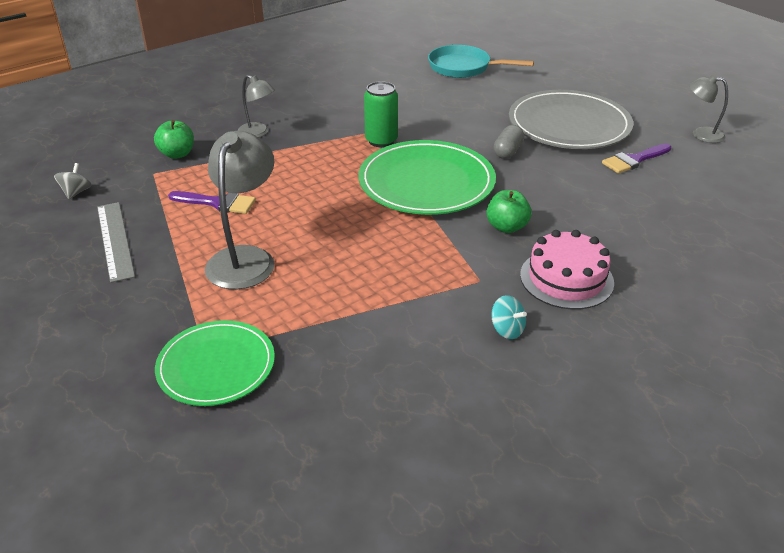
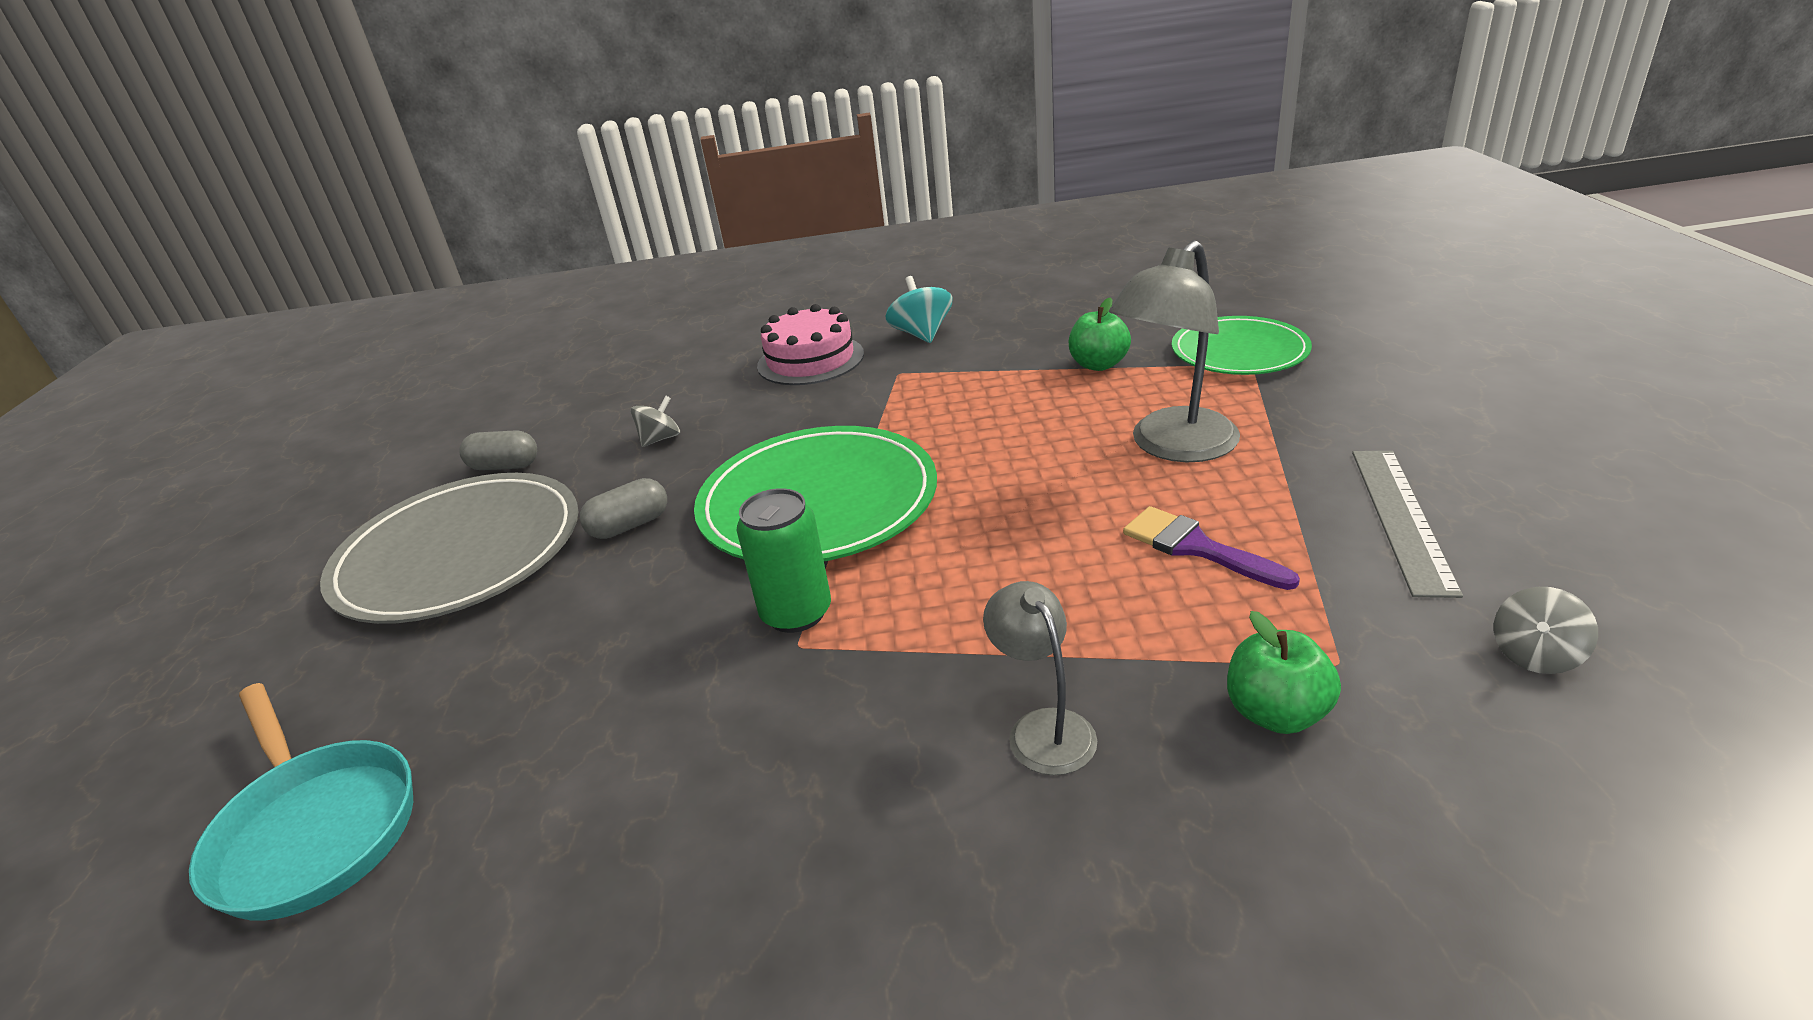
camera: 145 degrees left, 5 degrees down
green apple [486,190,532,233] -> green apple moved to [1069,298,1131,371]
turquoise spinning top [491,295,527,339] -> turquoise spinning top [886,276,953,343], size x1.50
purple brush [602,143,671,174] -> grey capsule [459,430,537,470]
grey lamp [689,75,728,143] -> none
none -> grey spinning top [631,396,680,447]

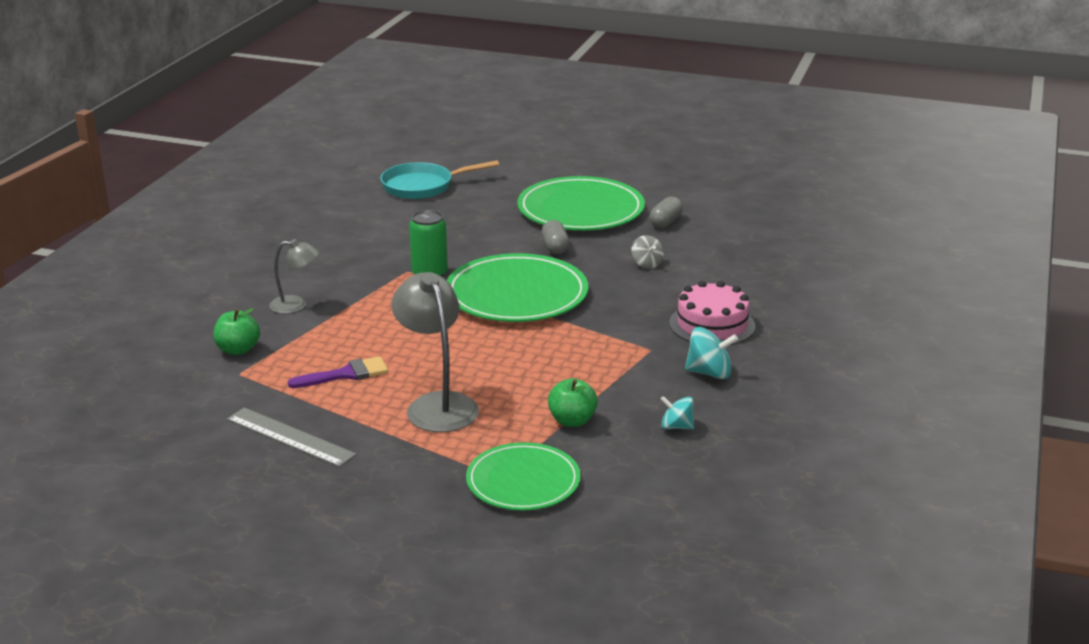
camera: 110 degrees right, 5 degrees down
grey plate [320,473,579,624] -> green plate [517,176,645,231]
grey spinning top [1494,587,1598,674] -> none
none -> turquoise spinning top [660,396,694,429]

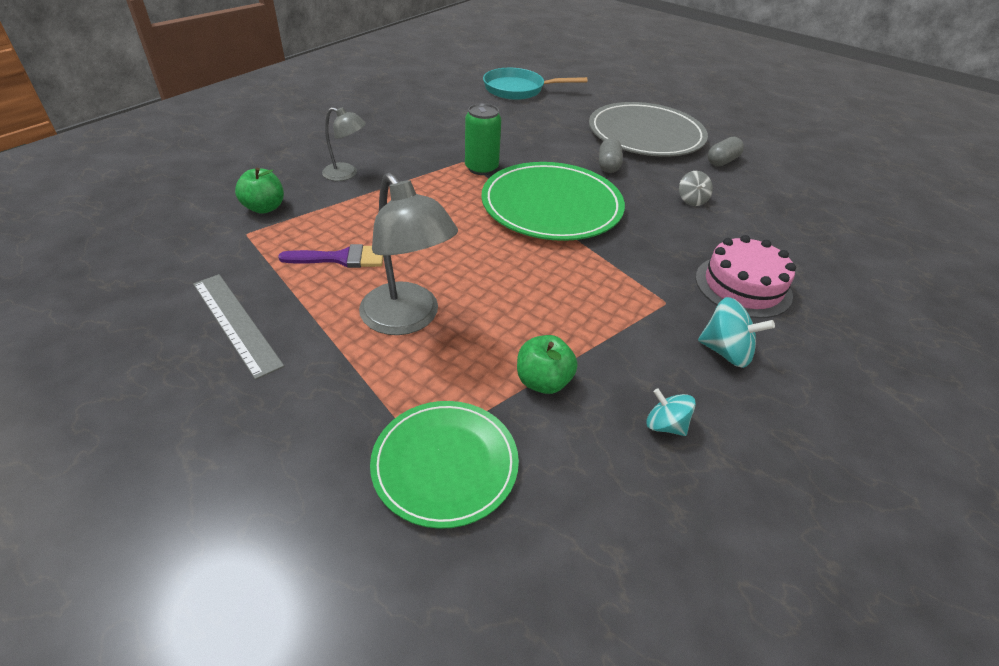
camera: 15 degrees right, 15 degrees up
grey lamp [391,272,479,432] -> grey lamp turned 150 degrees clockwise [359,172,458,335]
green plate [517,176,645,231] -> grey plate [589,102,708,157]

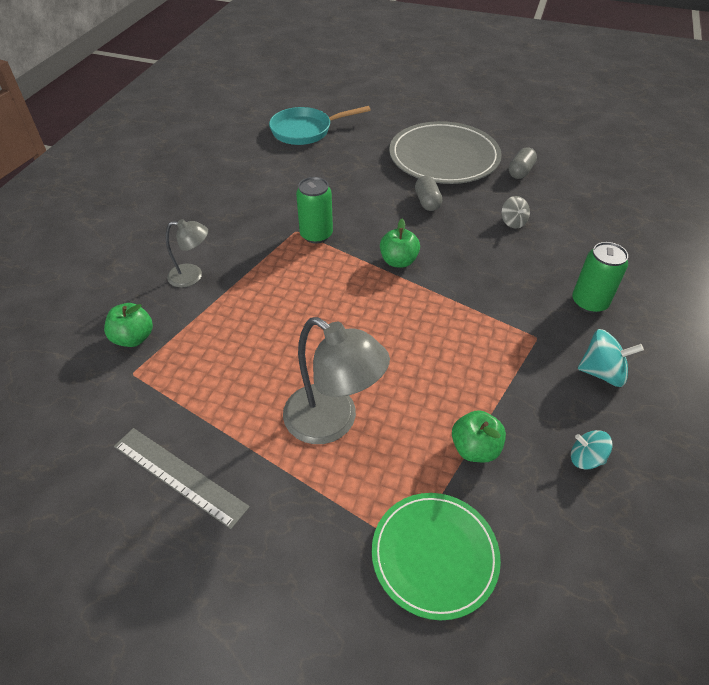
camera: 15 degrees left, 5 degrees up
purple brush [278,244,383,268] -> none
green plate [481,162,625,241] -> green apple [380,219,420,268]
pink cake [696,235,796,318] -> green can [572,242,628,313]

